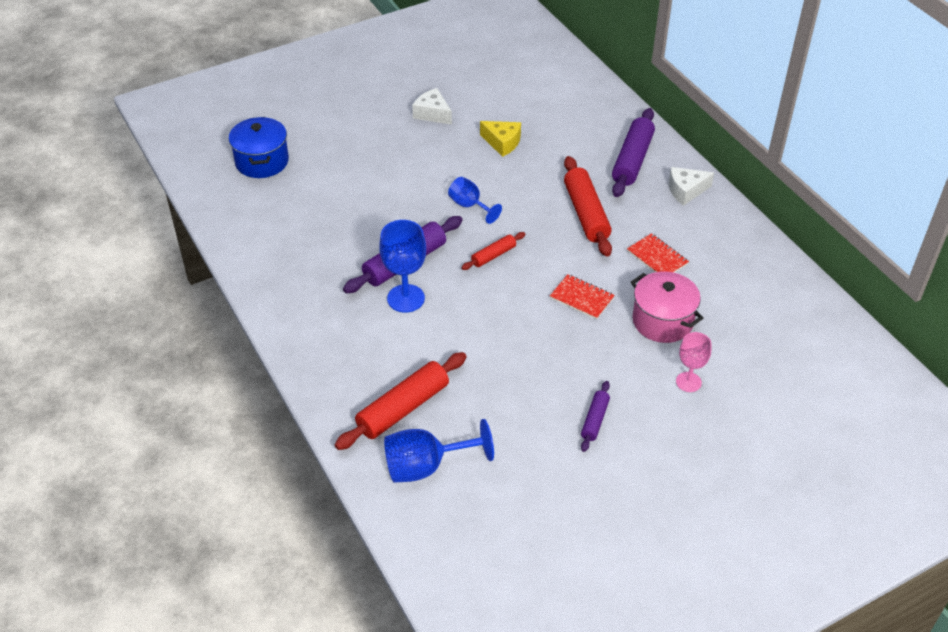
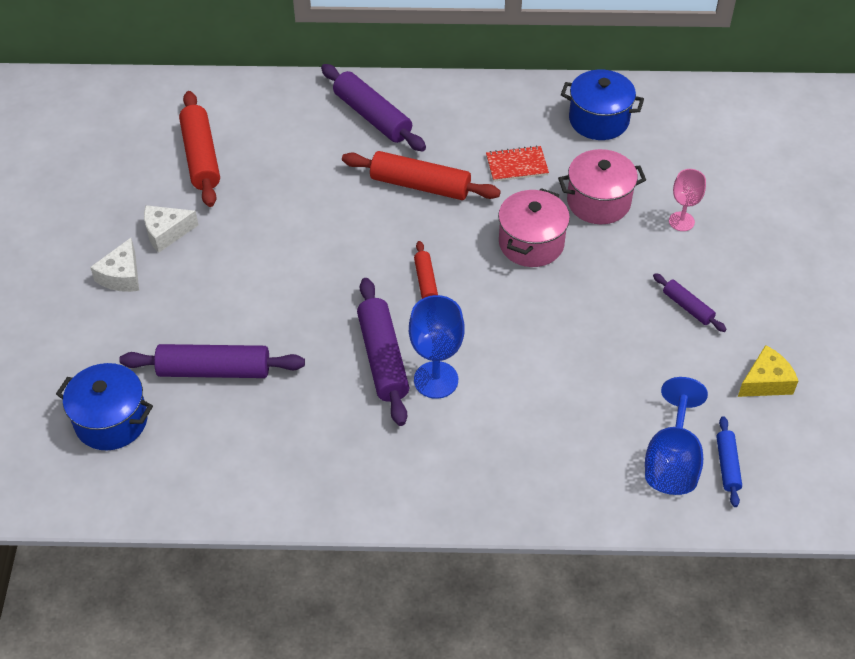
camera: 60 degrees left, 5 degrees up
red rolling pin [335,352,467,450] -> red rolling pin moved to [179,91,220,207]
blue goblet [448,177,502,224] -> none
yellow cheese [480,121,521,157] -> yellow cheese moved to [738,345,798,397]
red notebook [550,274,615,320] -> pink pot [498,188,570,267]
white cheese [669,167,714,206] -> white cheese moved to [90,238,139,292]
none -> purple rolling pin [119,344,305,378]
none -> blue pot [561,70,644,140]
none -> blue rolling pin [717,416,742,507]

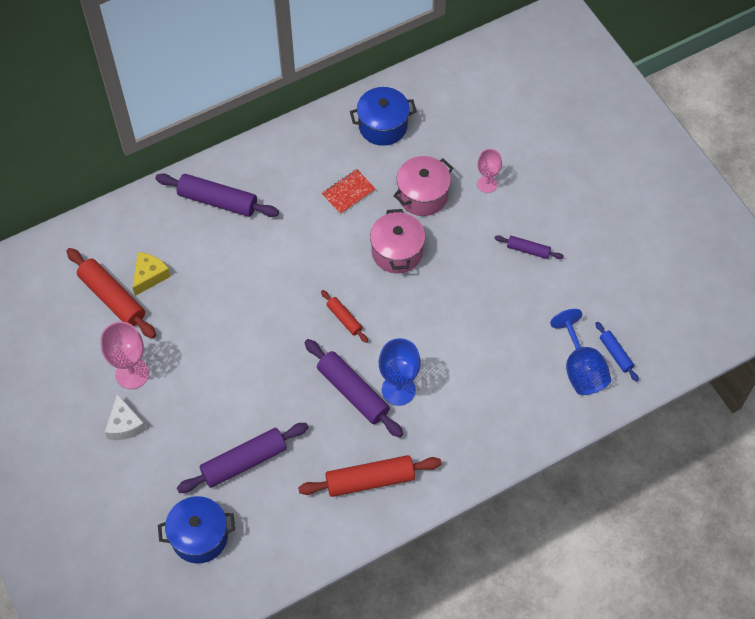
camera: 30 degrees left, 10 degrees up
white cheese [144,205,198,253] -> pink goblet [100,322,149,389]
red rolling pin [342,151,501,200] -> red rolling pin moved to [298,455,442,497]
yellow cheese [738,345,798,397] -> yellow cheese moved to [132,252,171,296]

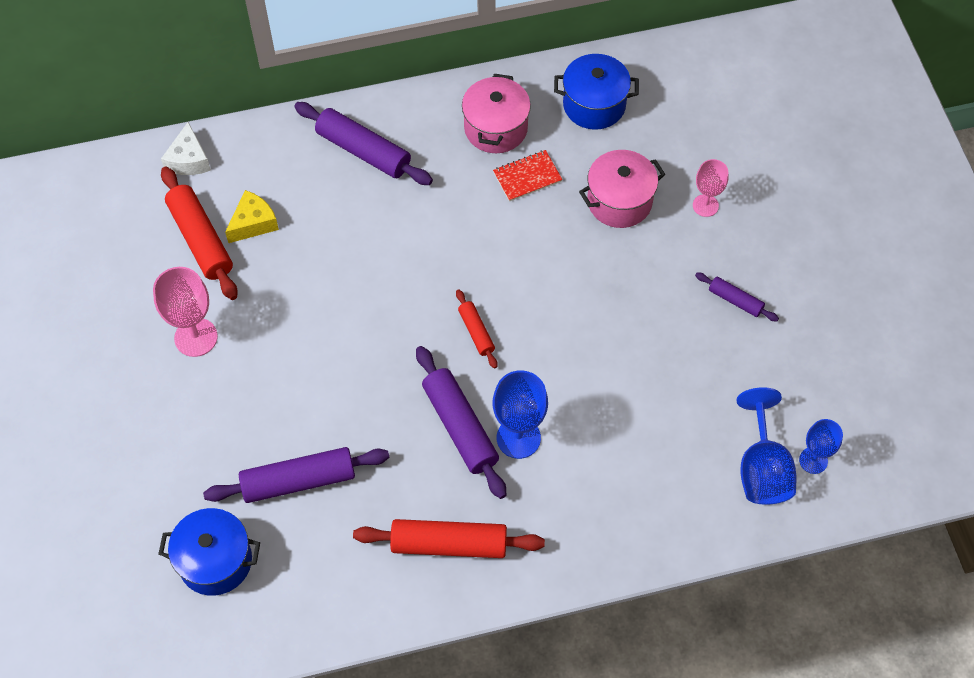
camera: 15 degrees right, 0 degrees up
white cheese [105,394,146,440] -> white cheese moved to [161,122,211,175]
pink pot [370,209,425,274] -> pink pot moved to [462,74,531,153]
blue rolling pin [595,322,639,382] -> blue goblet [799,419,843,474]

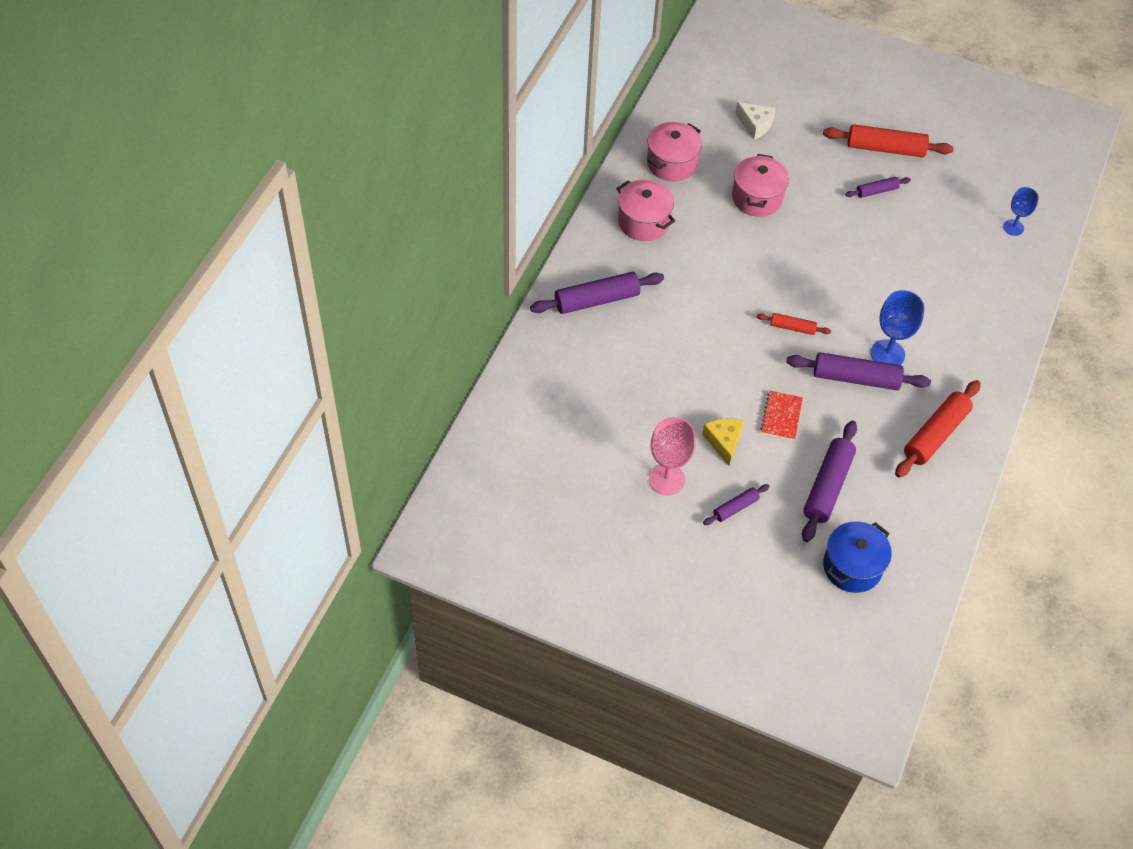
camera: 55 degrees left, 5 degrees down
white cheese [161,122,211,175] -> white cheese moved to [735,102,776,140]
red rolling pin [161,166,238,300] -> red rolling pin moved to [823,124,954,157]
yellow cheese [225,190,279,243] -> yellow cheese moved to [702,418,744,466]
red notebook [493,150,562,202] -> red notebook moved to [761,391,803,440]
blue pot [554,54,639,130] -> pink pot [647,122,702,182]
pink goblet [693,159,729,217] -> none
blue goblet [737,387,796,505] -> none
none -> purple rolling pin [703,484,770,525]

